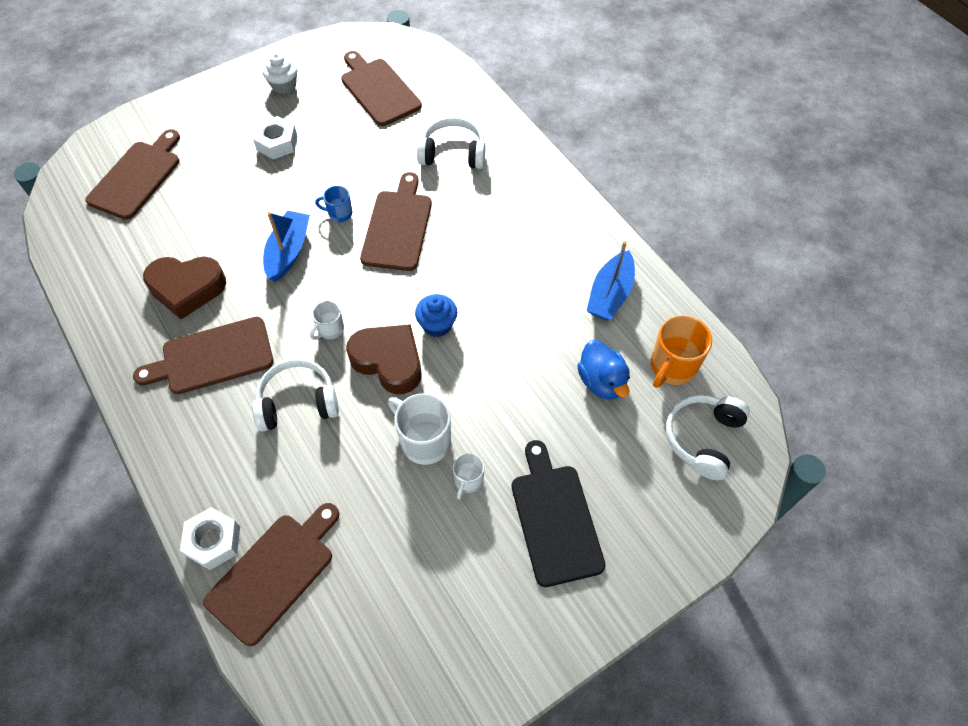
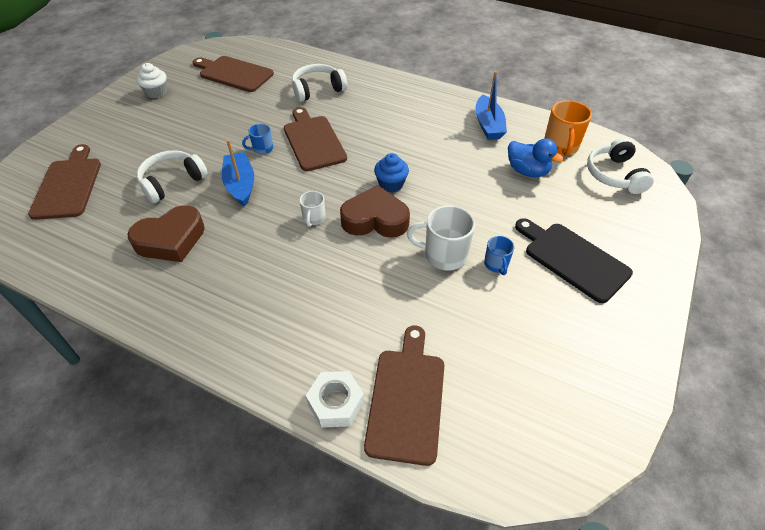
camera: 30 degrees left, 10 degrees down
brown cutting board [133,317,274,394] -> none
white headphones [252,359,339,432] -> white headphones moved to [137,150,208,203]
white nut [253,116,297,159] -> none
white mug [453,453,484,500] -> blue mug [484,236,514,275]

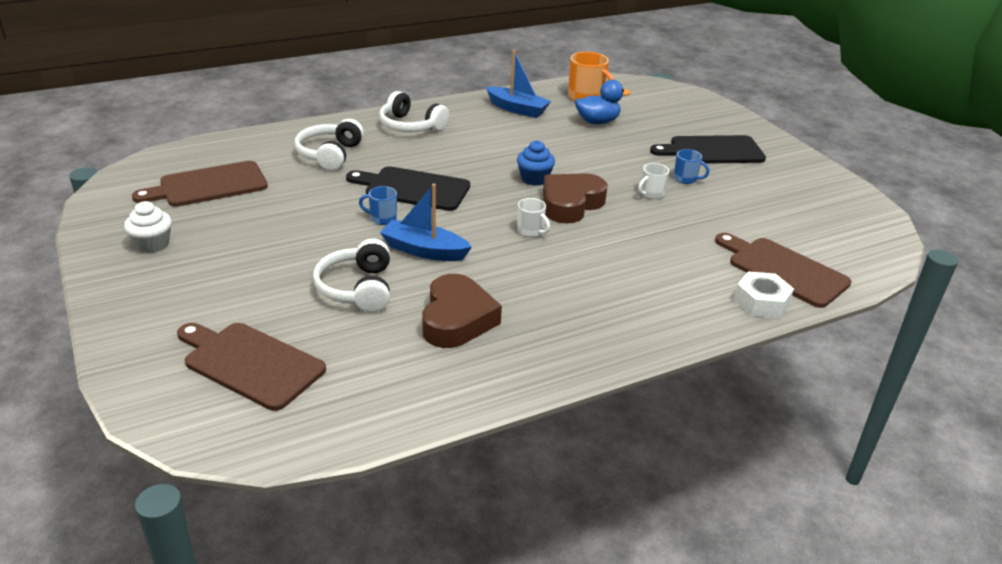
camera: 55 degrees left, 15 degrees down
blue mug [242,124,273,155] -> blue mug turned 90 degrees clockwise [359,186,397,225]
brown cutting board [284,107,347,171] -> black cutting board [346,166,470,211]
white mug [407,205,475,271] -> white mug [638,163,669,199], size x0.57
white headphones [587,137,654,194] -> white headphones moved to [379,91,449,132]

